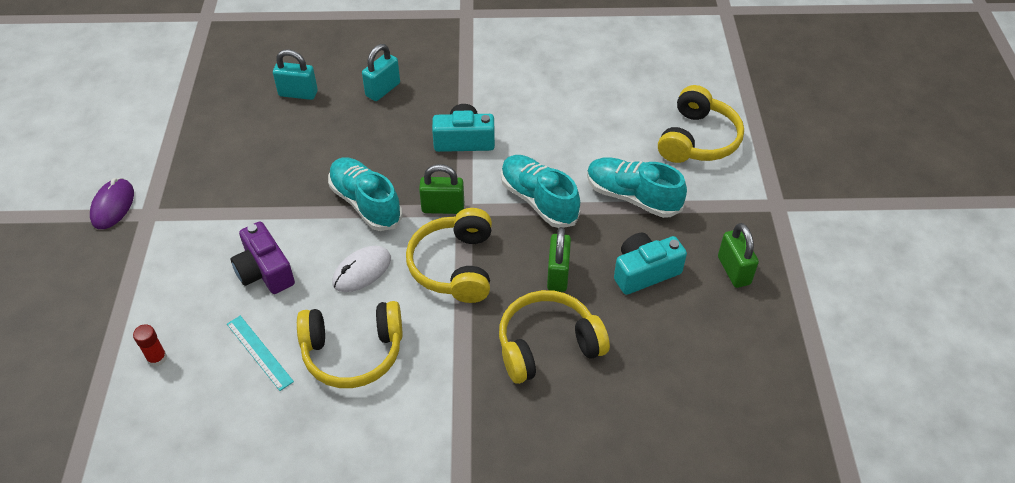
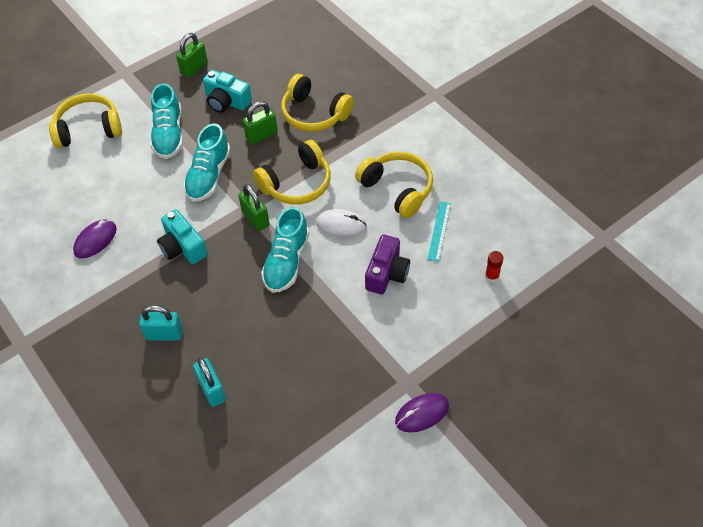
camera: 125 degrees left, 5 degrees up
none -> purple mouse [73,220,117,258]

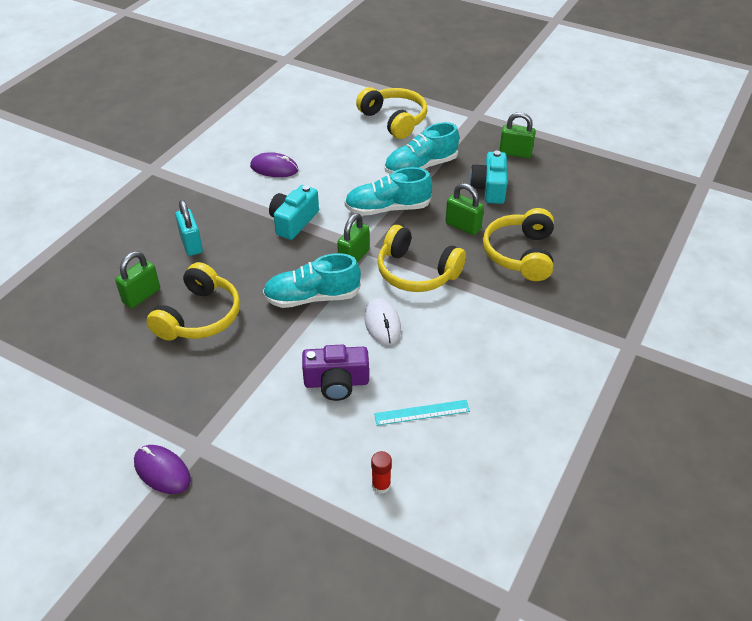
camera: 65 degrees right, 10 degrees down
turquoise padlock [193,357,226,407] -> green padlock [115,251,160,308]
yellow headphones [355,151,433,218] -> yellow headphones moved to [146,262,240,341]

